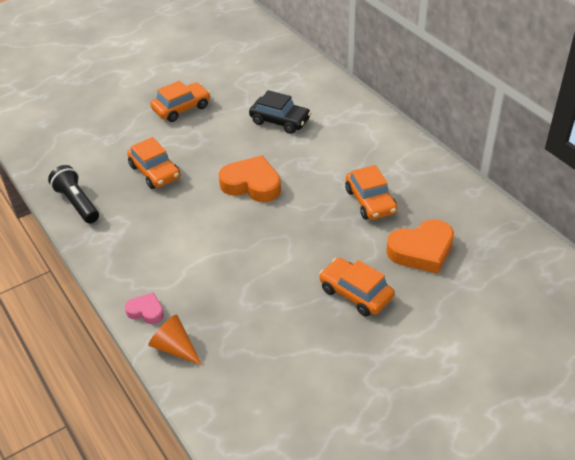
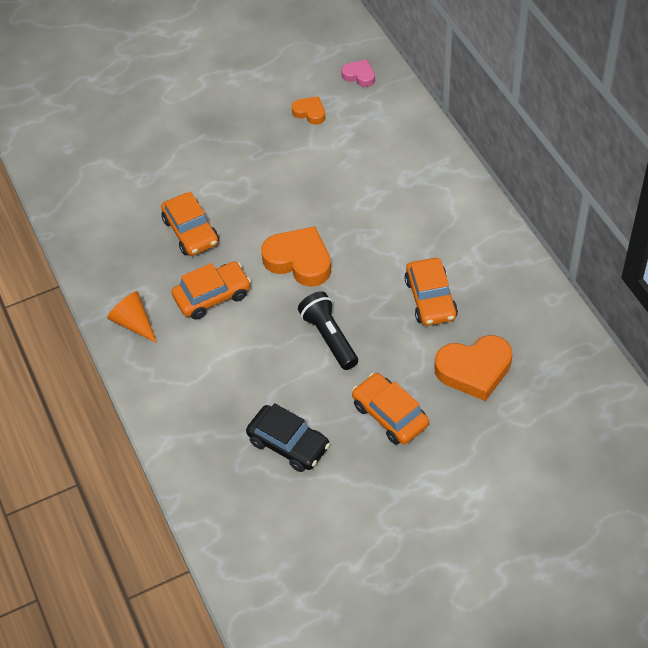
camera: 10 degrees right, 10 degrees up
black flashlight [48,165,99,223] -> black flashlight moved to [298,291,358,370]
pink heart [125,292,164,324] -> pink heart moved to [341,60,375,87]
orange cone [148,314,202,365] -> orange cone moved to [107,291,157,343]
orange car [150,81,210,122] -> orange car moved to [172,261,251,319]
black car [249,90,311,134] -> black car moved to [246,403,330,472]
none -> orange heart [292,96,325,125]

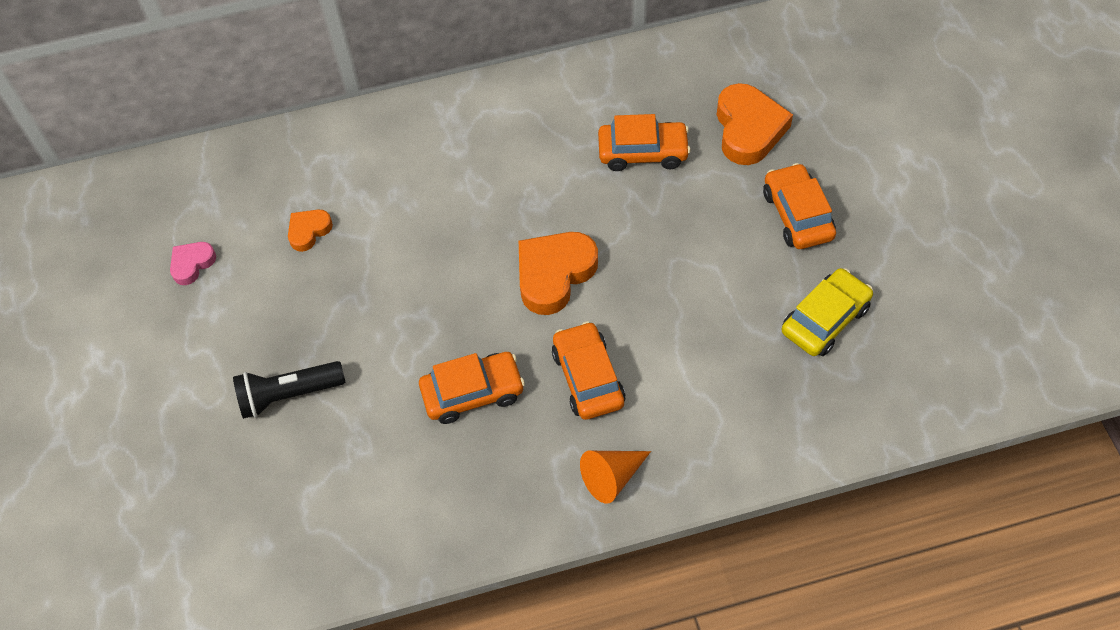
camera: 80 degrees left, 5 degrees up
black car [246,403,330,472] -> yellow car [782,268,873,356]
black flashlight [298,291,358,370] -> black flashlight moved to [233,361,345,419]
pink heart [341,60,375,87] -> pink heart moved to [170,242,216,285]
orange car [352,373,429,445] -> orange car turned 105 degrees clockwise [763,163,836,249]

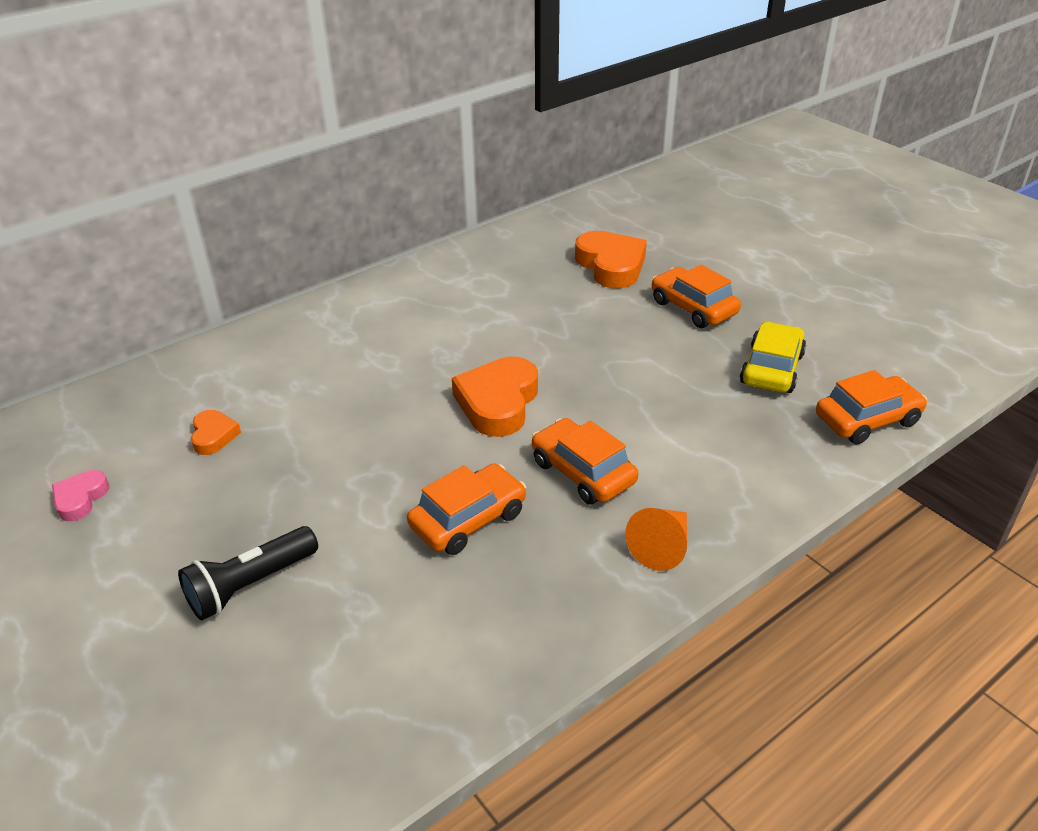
camera: 25 degrees left, 20 degrees down
orange heart [288,209,333,252] -> orange heart turned 150 degrees clockwise [191,410,241,455]
orange car [598,114,691,171] -> orange car moved to [816,370,927,444]

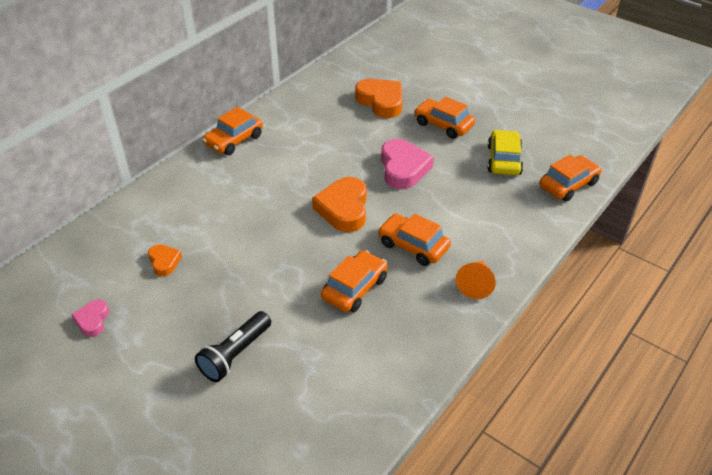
camera: 15 degrees left, 5 degrees up
none -> orange car [203,107,263,155]
none -> pink heart [381,139,434,189]

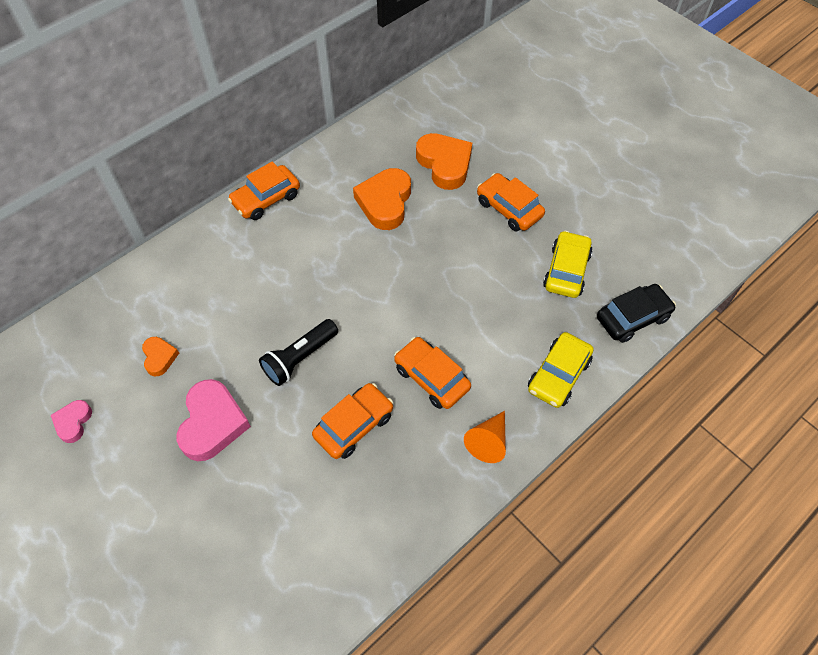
camera: 10 degrees right, 15 degrees up
black flashlight [195,311,271,382] -> black flashlight moved to [259,319,338,386]
orange heart [312,177,367,232] -> orange heart moved to [353,168,411,230]
pink heart [381,139,434,189] -> pink heart moved to [176,379,251,461]
orange car [539,154,601,202] -> black car [597,284,676,343]
none -> yellow car [528,332,594,408]

